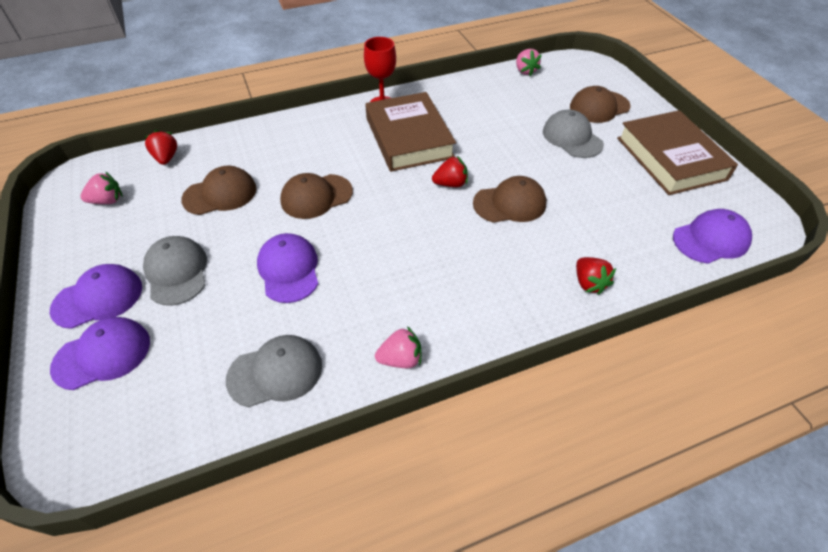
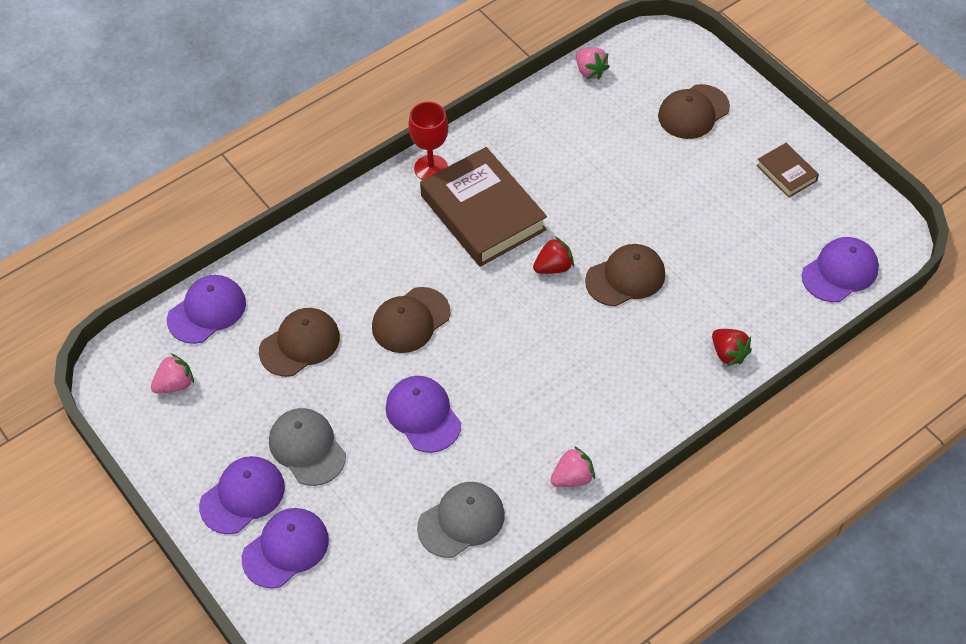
camera: 15 degrees left, 5 degrees up
red strawberry [145,130,177,165] -> purple cap [167,275,246,344]
grey cap [543,110,604,158] -> none
brown book [617,110,738,195] -> brown book [756,143,819,198], size x0.47

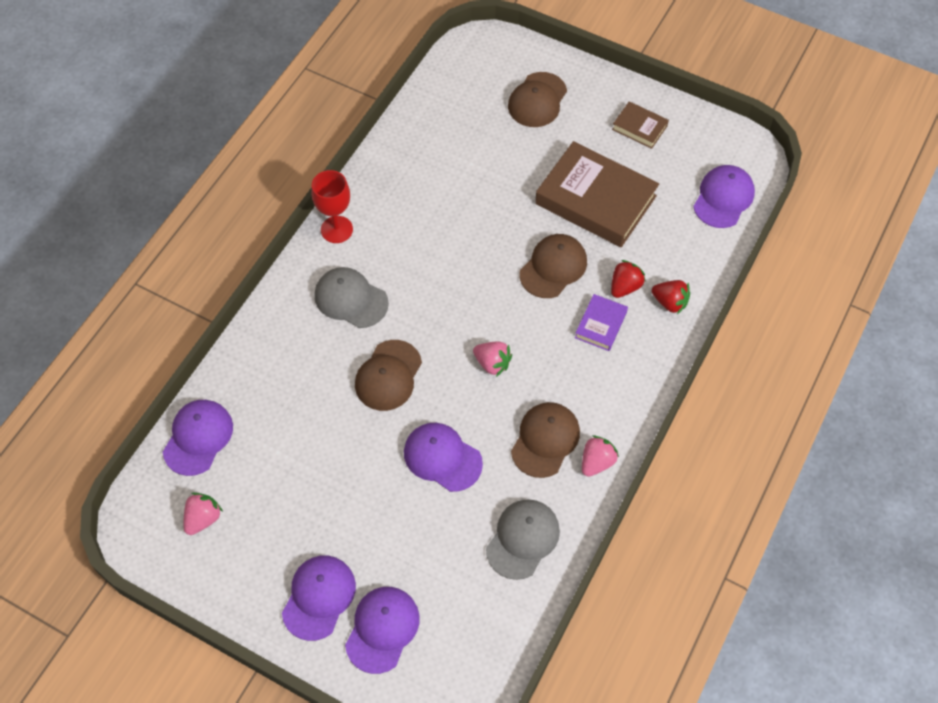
camera: 25 degrees left, 5 degrees up
brown cap [259,308,340,377] -> brown cap moved to [511,402,580,478]
grey cap [269,408,346,486] -> grey cap moved to [315,267,389,328]
brown book [420,147,547,267] -> brown book moved to [535,141,659,247]
red strawberry [533,237,574,274] -> red strawberry moved to [611,260,645,298]
pink strawberry [576,47,610,80] -> pink strawberry moved to [473,341,512,377]
none -> purple book [575,294,628,351]

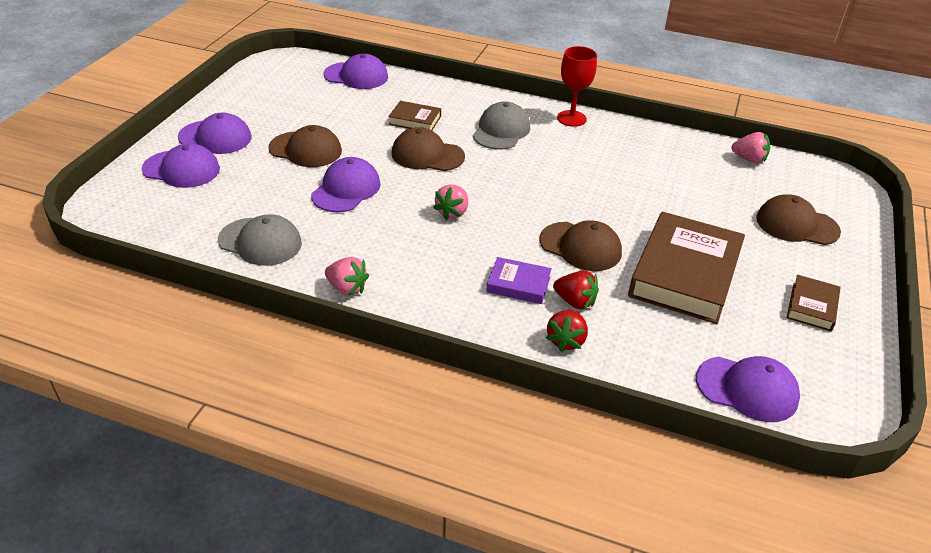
camera: 80 degrees right, 20 degrees down
pink strawberry [183,493,223,535] -> pink strawberry moved to [731,132,770,163]
brown cap [511,402,580,478] -> brown cap moved to [268,125,342,167]
none -> brown book [388,101,441,130]

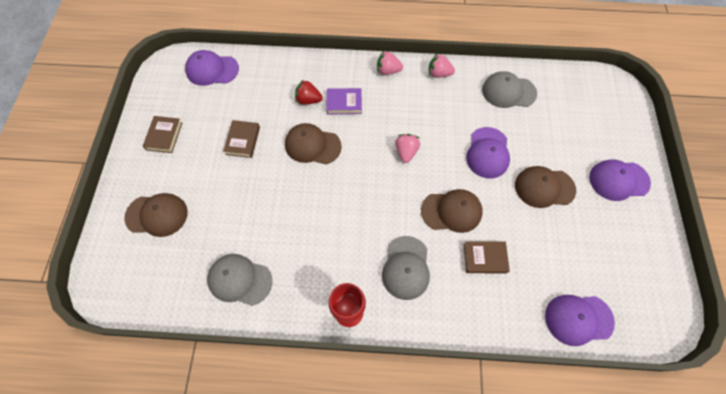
camera: 165 degrees right, 25 degrees up
purple cap [142,143,220,188] -> none
red strawberry [546,310,588,352] -> none
brown book [628,212,745,324] -> brown book [223,120,260,158], size x0.47
pink strawberry [731,132,770,163] -> pink strawberry moved to [377,51,403,75]
none -> grey cap [207,254,272,306]

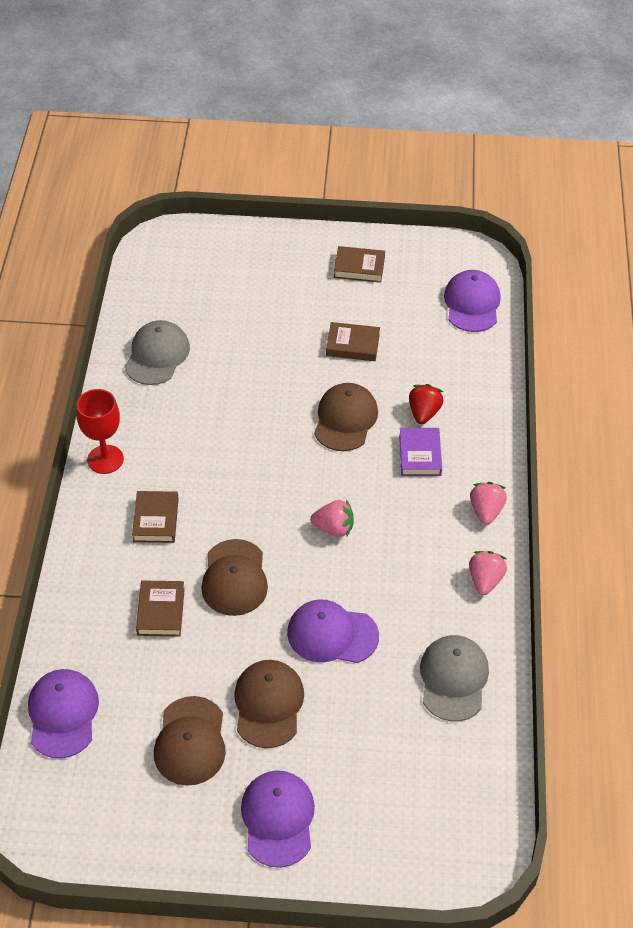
camera: 90 degrees right, 15 degrees down
brown cap [124,193,188,237] -> brown cap moved to [154,696,226,786]
grey cap [382,236,430,300] -> brown book [132,491,179,543]

